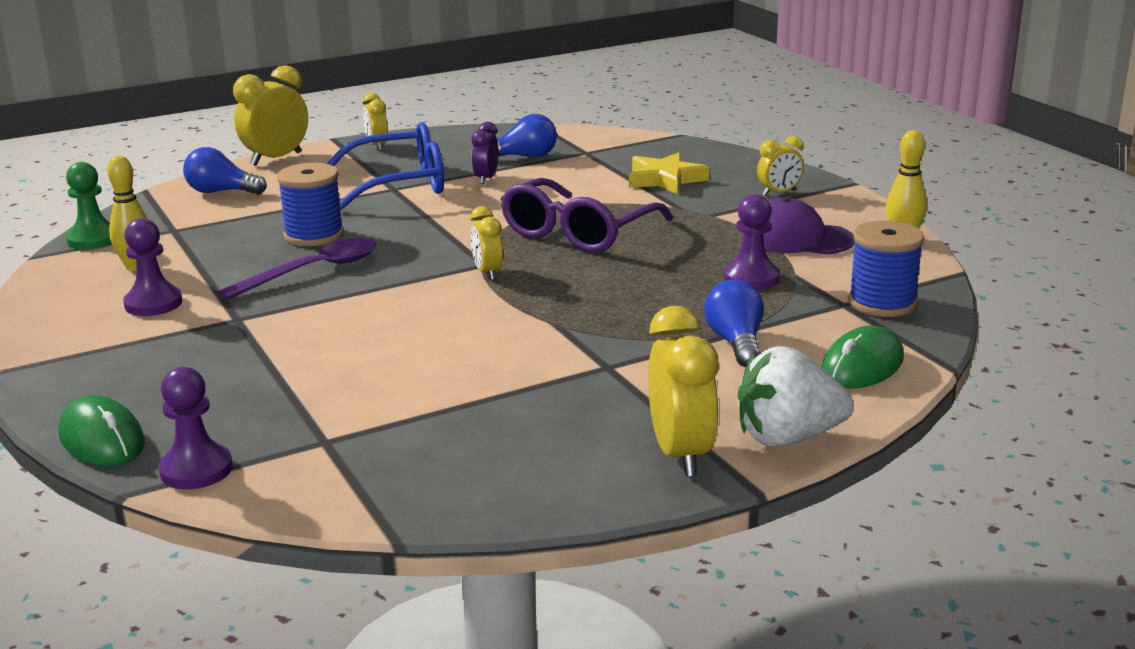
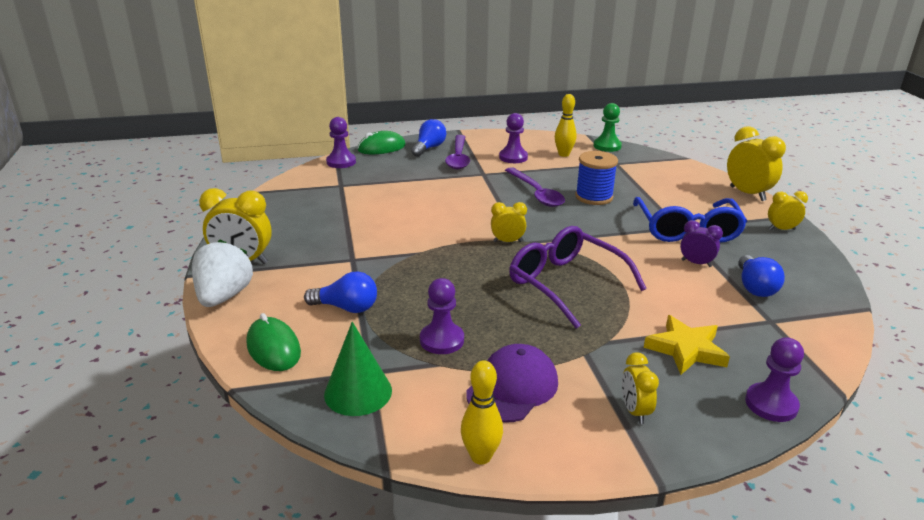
camera: 105 degrees right, 5 degrees up
blue light bulb [183,147,267,195] -> blue light bulb moved to [411,119,446,157]
blue spool [848,220,924,317] -> green cone [324,322,392,416]
none -> purple spoon [445,135,470,170]
none -> purple pawn [745,337,804,422]

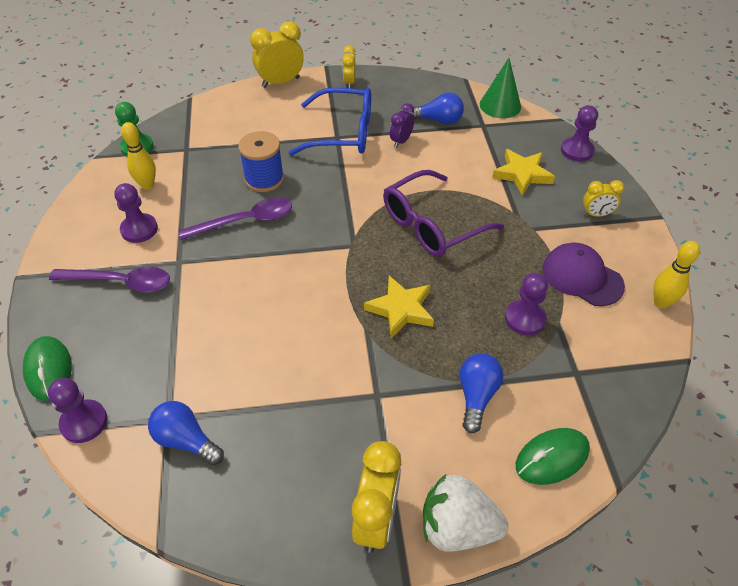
camera: 85 degrees left, 20 degrees up
green cone [324,322,392,416] -> green cone moved to [480,58,521,118]
blue light bulb [411,119,446,157] -> blue light bulb moved to [148,401,224,465]
yellow clock [491,202,527,242] -> none
none -> yellow star [364,276,434,338]

